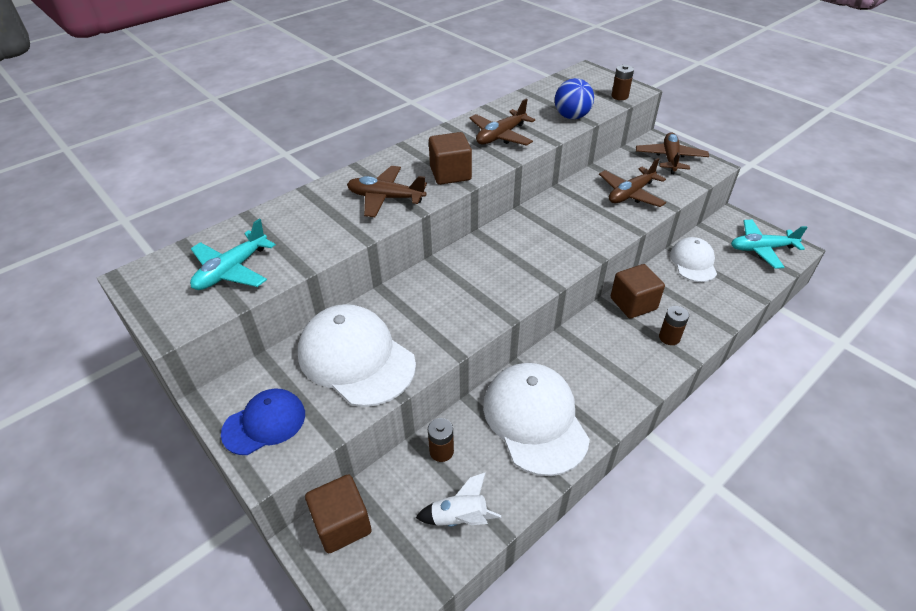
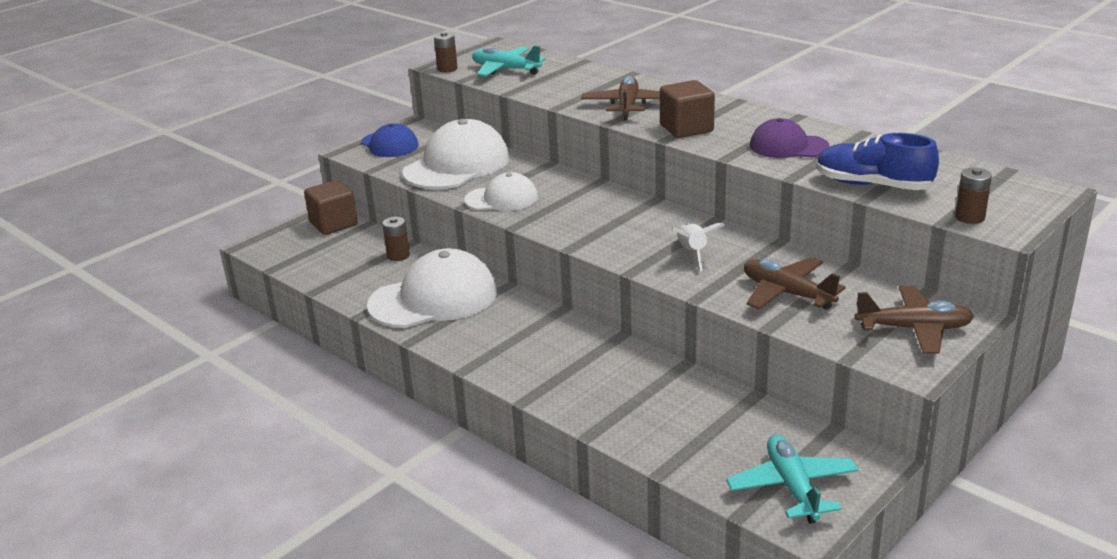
camera: 85 degrees right, 15 degrees down
white rocket [415,472,501,527] -> white rocket moved to [671,222,725,271]
brown plane [470,98,535,146] -> purple cap [750,118,830,158]
blue ball [555,78,594,119] -> blue shoe [816,133,939,190]
brown cube [611,264,665,319] -> none
brown battery [659,306,689,345] -> brown battery moved to [434,32,458,72]
white cap [670,237,717,282] -> white cap moved to [464,172,538,211]

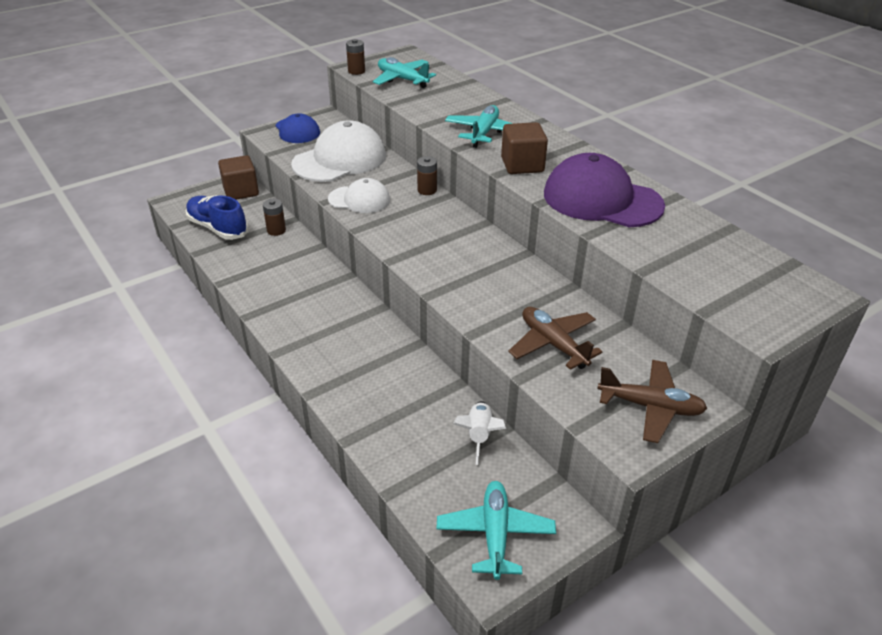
camera: 10 degrees right, 10 degrees up
white cap [367,248,497,328] -> none
brown plane [581,76,660,120] -> turquoise plane [445,105,513,148]
white rocket [671,222,725,271] -> white rocket moved to [453,401,506,465]
purple cap [750,118,830,158] -> purple cap [544,153,665,227], size x1.70
blue shoe [816,133,939,190] -> blue shoe moved to [186,195,248,240]
brown battery [955,168,992,224] -> brown battery moved to [417,156,437,195]

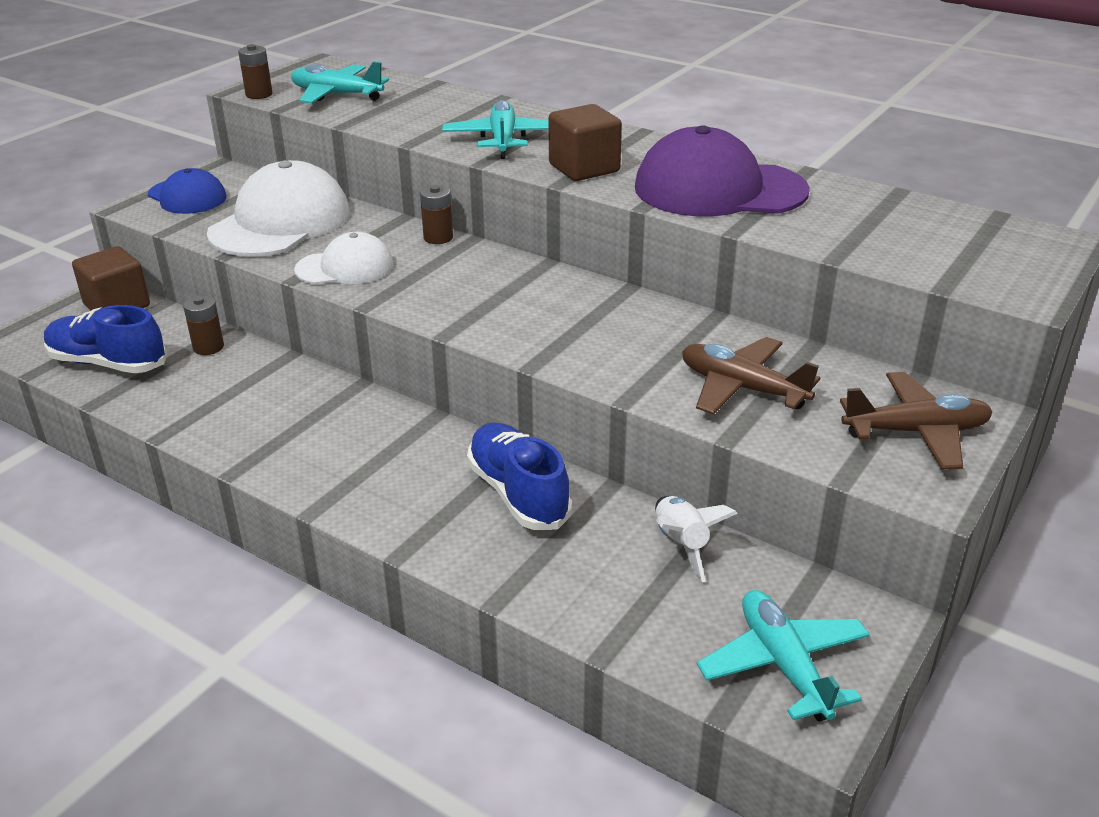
camera: 20 degrees left, 5 degrees down
none -> blue shoe [467,423,572,530]

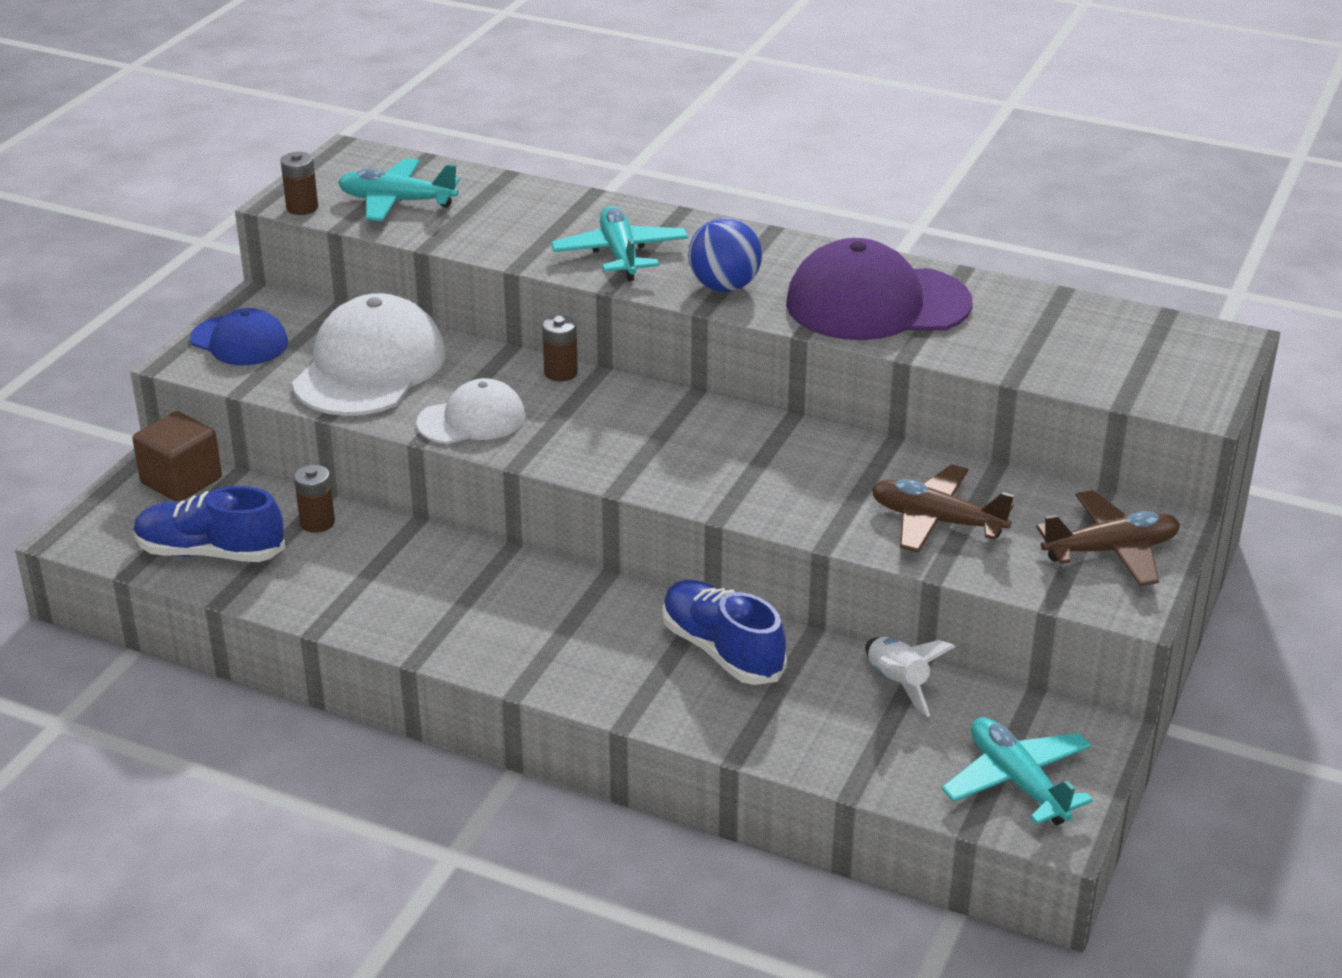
camera: 10 degrees left, 0 degrees up
brown cube [548,104,622,181] -> blue ball [688,218,762,292]

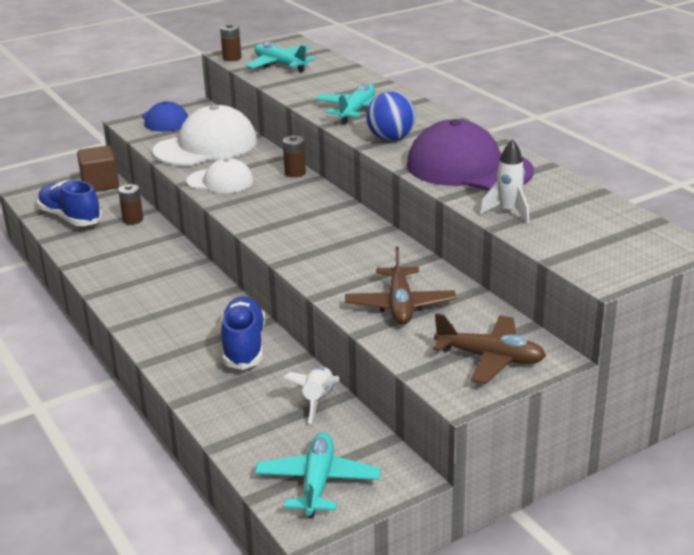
camera: 35 degrees right, 5 degrees down
brown plane [872,464,1014,553] -> brown plane turned 150 degrees counterclockwise [345,246,456,325]
none -> white rocket [479,139,529,223]

